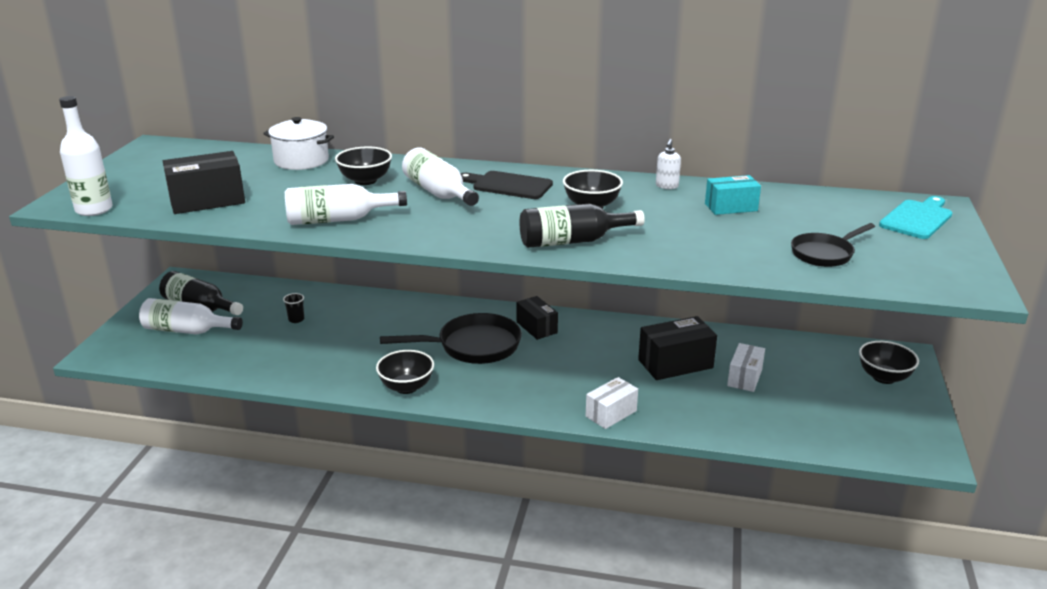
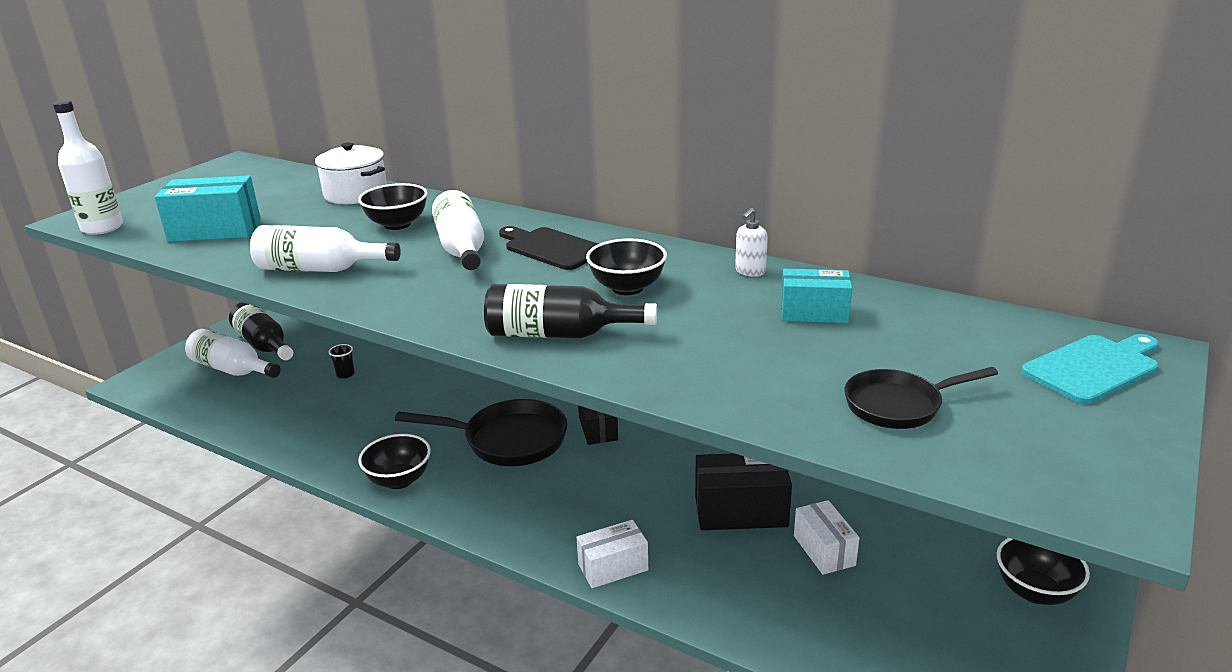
camera: 20 degrees right, 0 degrees up
black box [163,151,245,214] -> turquoise box [155,175,261,242]
white box [727,343,765,392] -> white box turned 60 degrees counterclockwise [794,500,860,575]

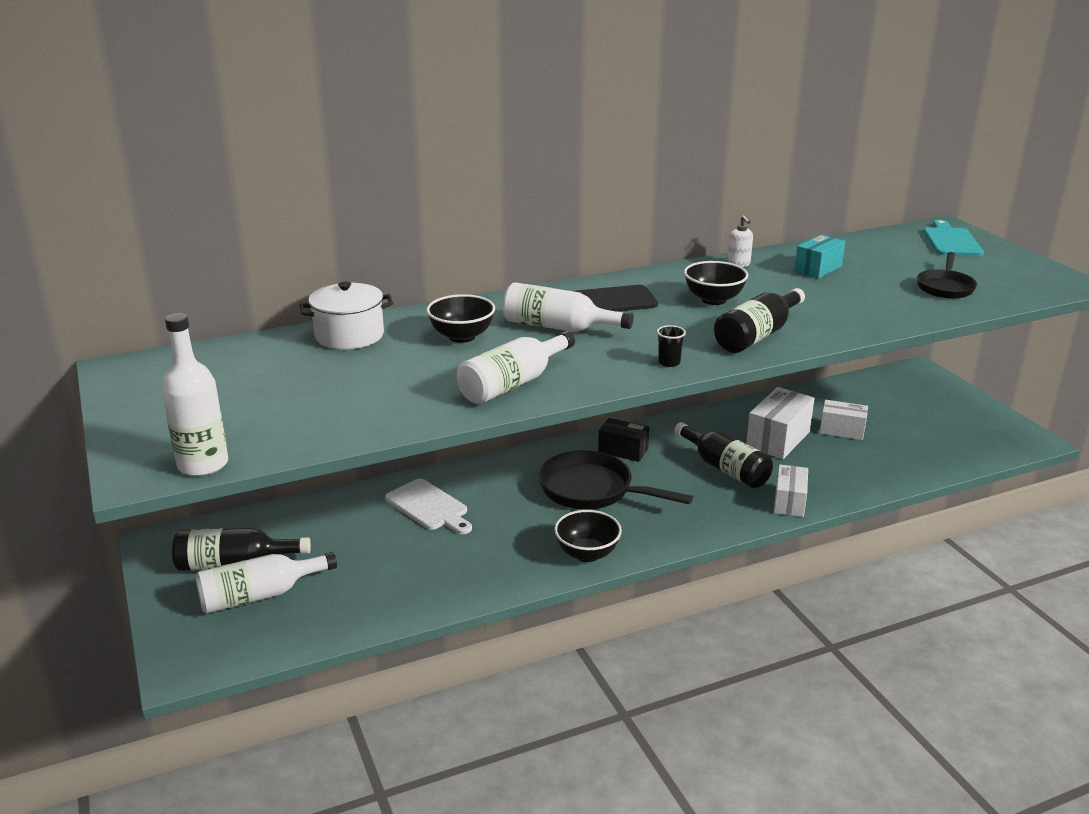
camera: 55 degrees left, 0 degrees up
turquoise box [155,175,261,242] -> none
black cup [329,344,355,379] -> black cup moved to [657,325,686,367]
black pan [395,399,567,466] -> black pan turned 105 degrees counterclockwise [538,450,693,509]
black box [695,453,792,530] -> white box [746,387,815,459]
black bowl [997,538,1090,605] -> none
none -> white cutting board [385,478,472,534]
none -> black bottle [674,422,773,488]

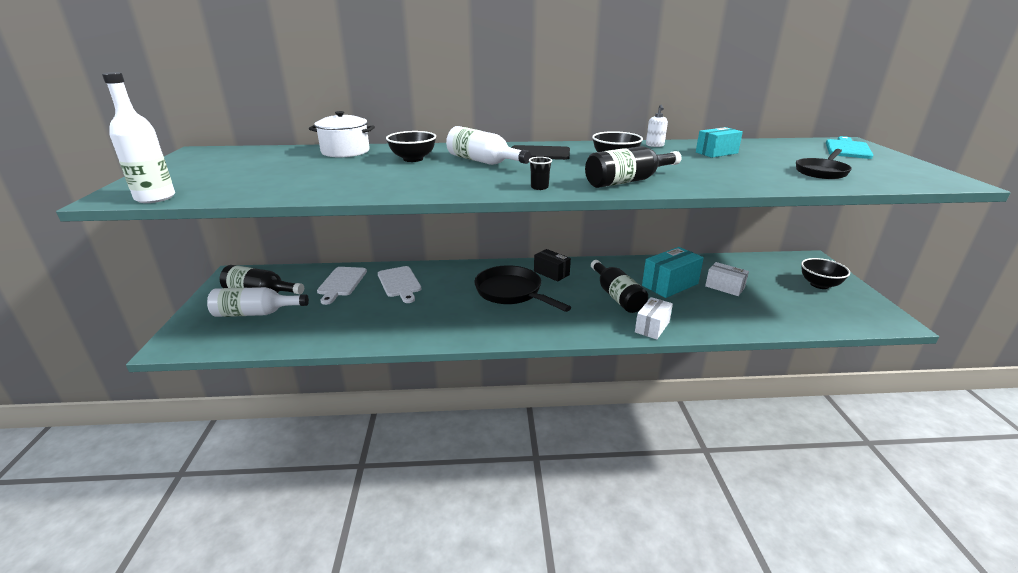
camera: 20 degrees right, 0 degrees up
white bottle [457,331,575,404] -> none
black bowl [554,510,622,562] -> black bowl moved to [801,258,850,289]
white box [746,387,815,459] -> turquoise box [642,247,704,298]
none -> white cutting board [317,267,367,305]

